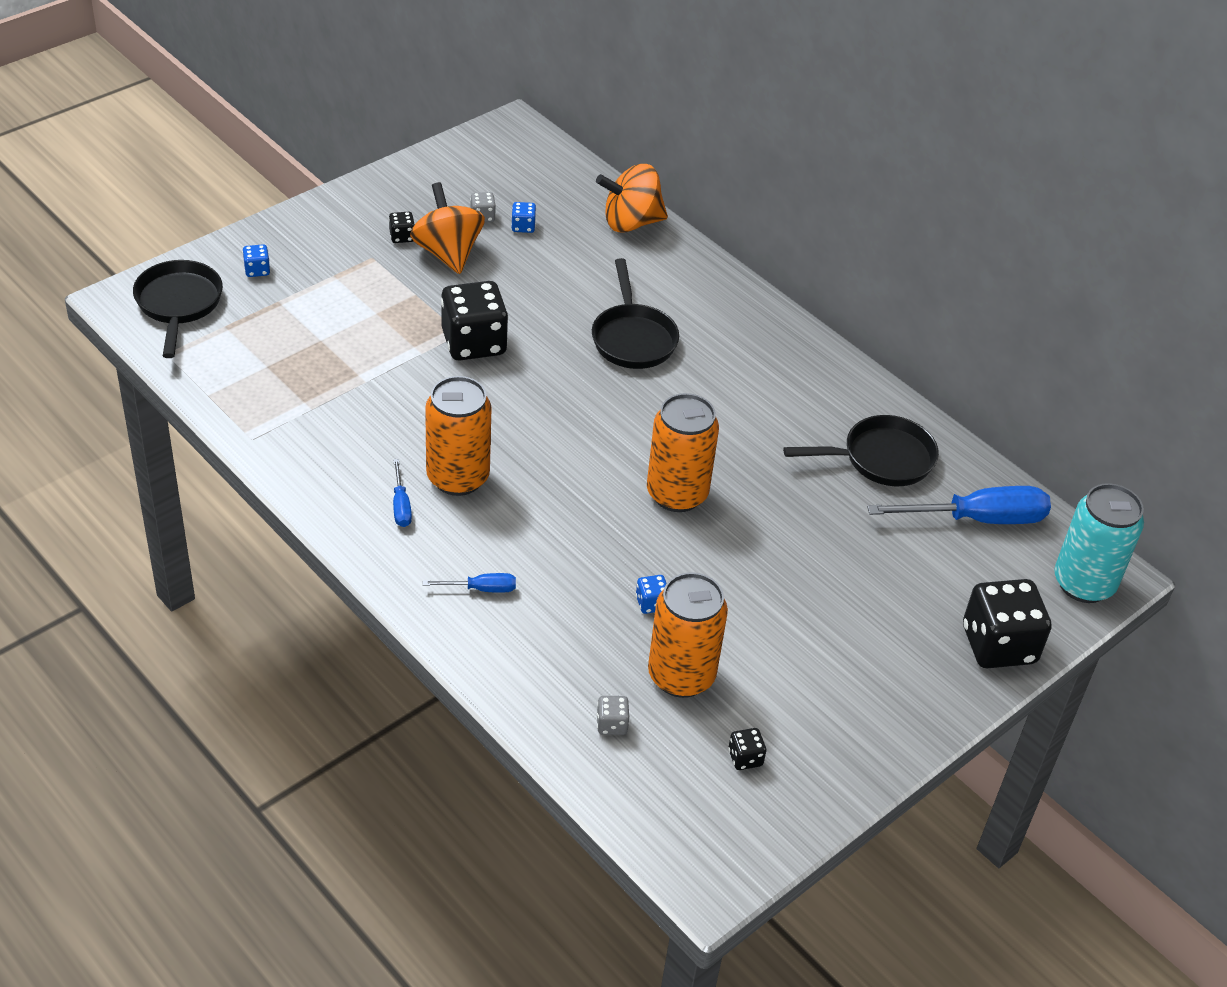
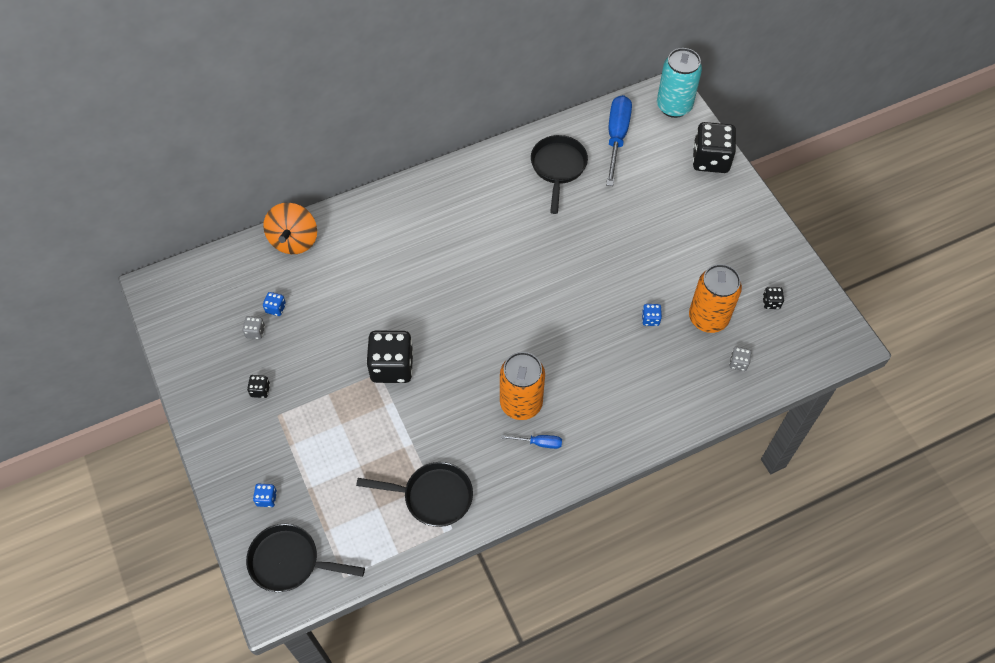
camera: 70 degrees left, 15 degrees up
orange spinning top [410,182,485,274] -> none
blue screwdriver [423,573,516,593] -> none
black pan [592,258,679,369] -> black pan moved to [356,462,473,527]
orange can [647,393,719,512] -> none

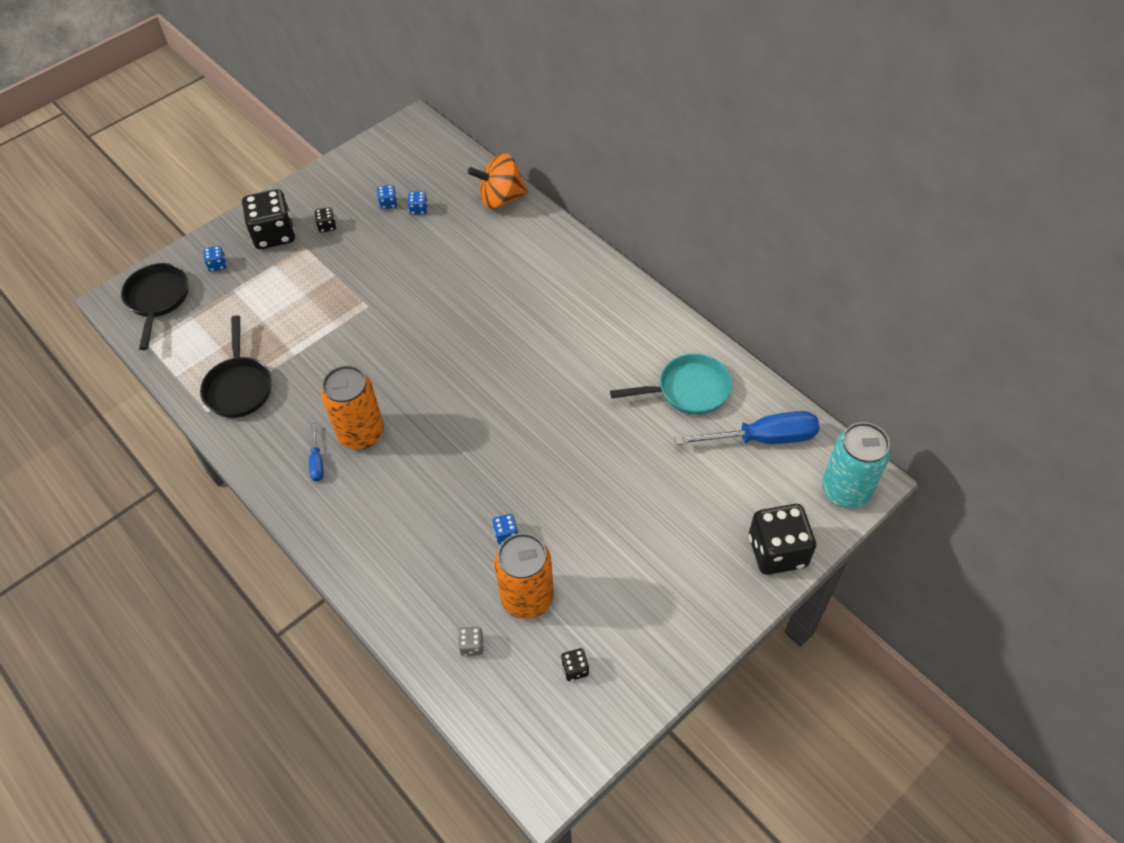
camera: 75 degrees right, 5 degrees down
grey dice [242,316,265,339] -> blue dice [377,185,397,209]
black dice [366,331,413,383] -> black dice moved to [242,189,295,249]
black pan [531,135,588,214] -> turquoise pan [610,354,732,415]

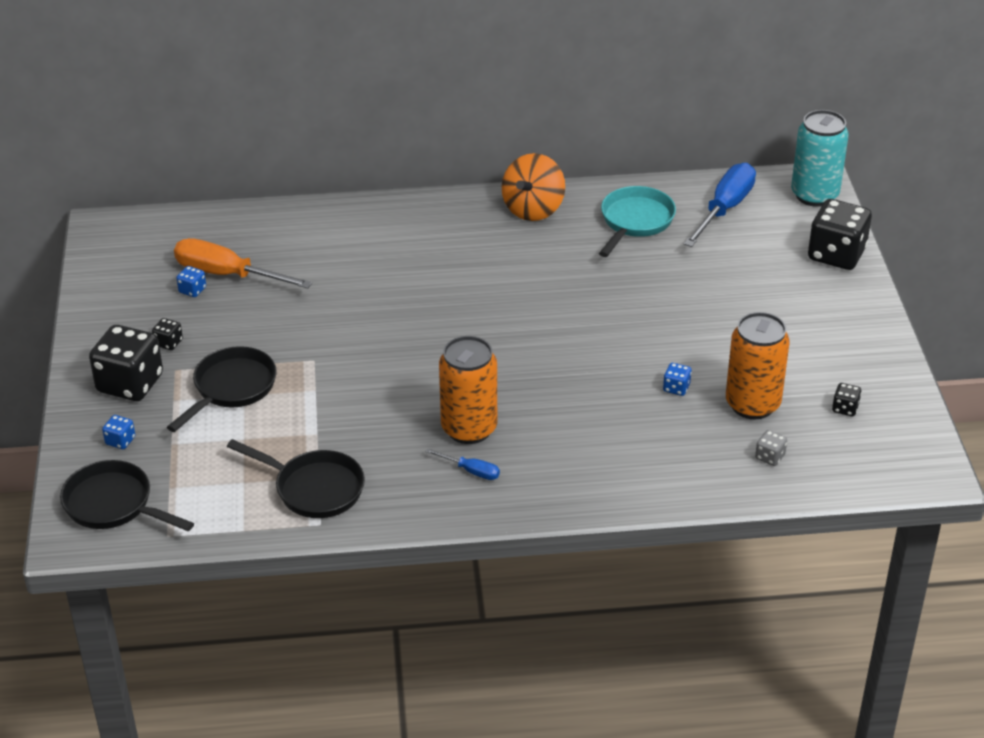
camera: 55 degrees left, 15 degrees down
blue dice [408,191,428,215] -> orange screwdriver [174,238,312,288]
orange spinning top [468,154,528,209] -> orange spinning top moved to [502,153,565,221]
none -> black pan [167,346,277,432]

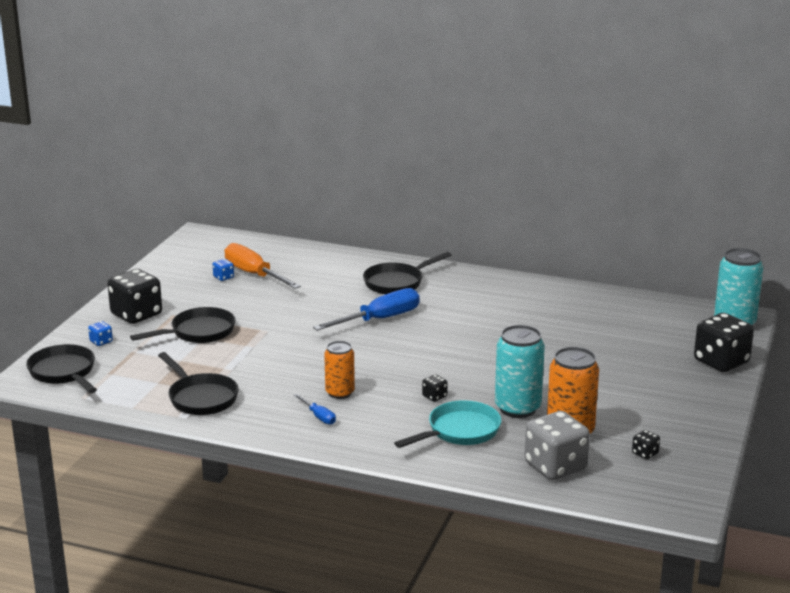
camera: 25 degrees right, 15 degrees down
black dice [152,318,183,350] -> black dice moved to [422,374,448,402]
orange can [439,336,497,444] -> orange can [324,341,355,399], size x0.64
orange spinning top [502,153,565,221] -> none
turquoise pan [599,186,676,257] -> turquoise pan moved to [394,400,501,448]
blue dice [663,363,691,396] -> turquoise can [495,325,545,418]
blue screwdriver [684,163,756,247] -> blue screwdriver moved to [313,288,420,331]
grey dice [755,430,787,466] -> grey dice [524,411,590,480], size x2.32
none -> black pan [363,252,451,294]

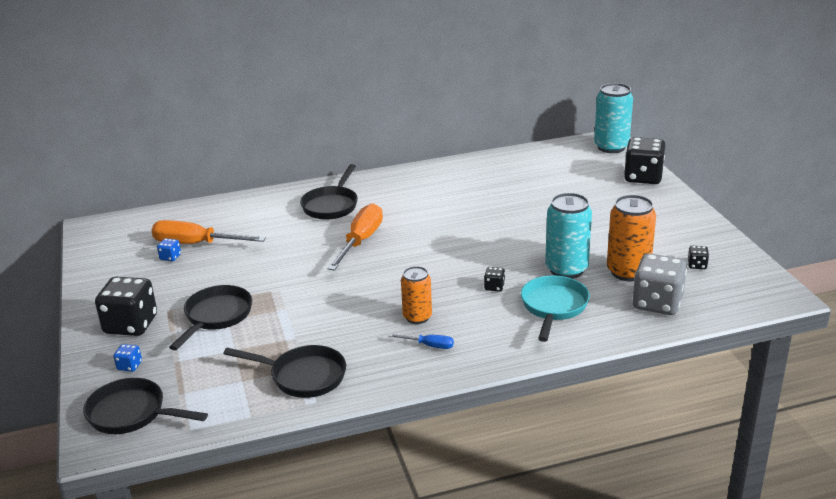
camera: 35 degrees left, 5 degrees up
blue screwdriver [313,288,420,331] -> orange screwdriver [327,203,383,271]

